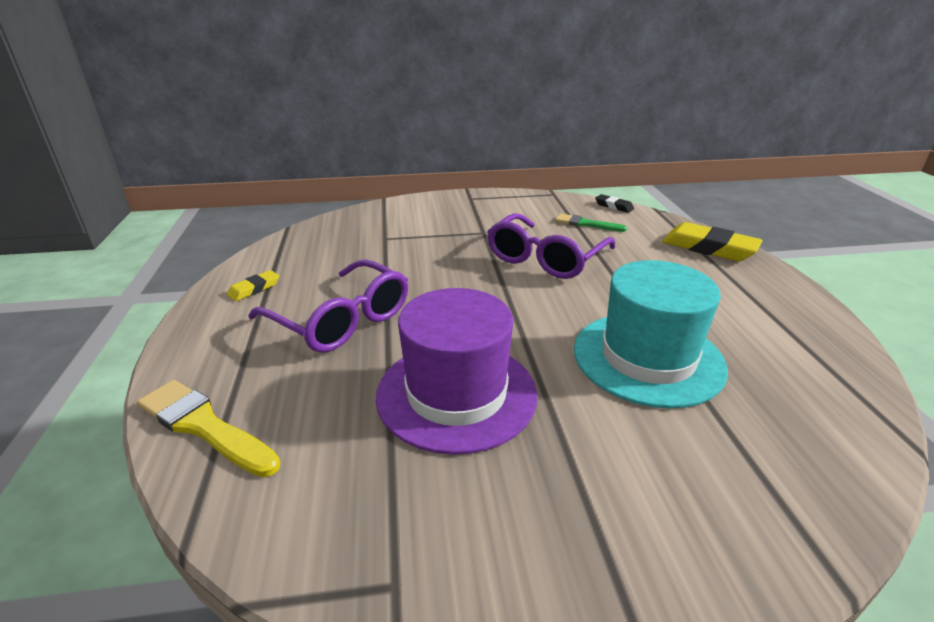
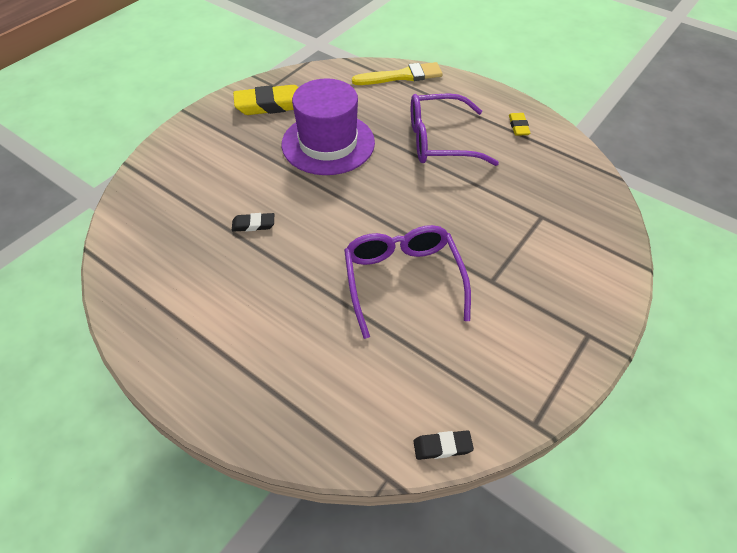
camera: 135 degrees right, 20 degrees up
green brush [555,214,627,232] -> none
turquoise hat [574,260,728,409] -> black eraser [232,213,274,232]
yellow eraser [662,222,763,261] -> yellow eraser moved to [233,85,299,115]

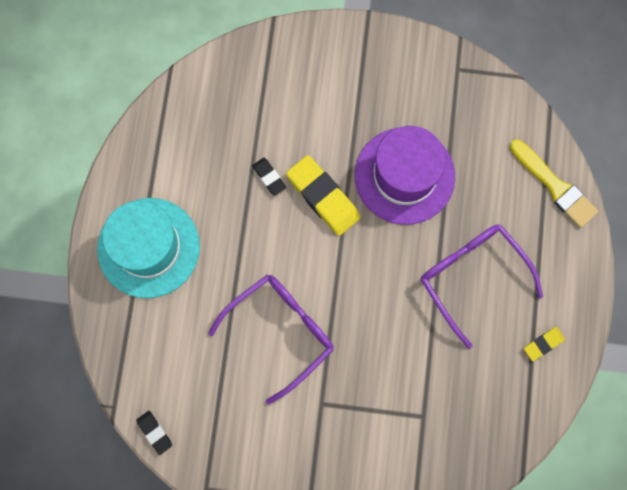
camera: 60 degrees right, 25 degrees up
yellow eraser [233,85,299,115] -> yellow eraser moved to [286,155,361,236]
none -> turquoise hat [97,198,200,298]

